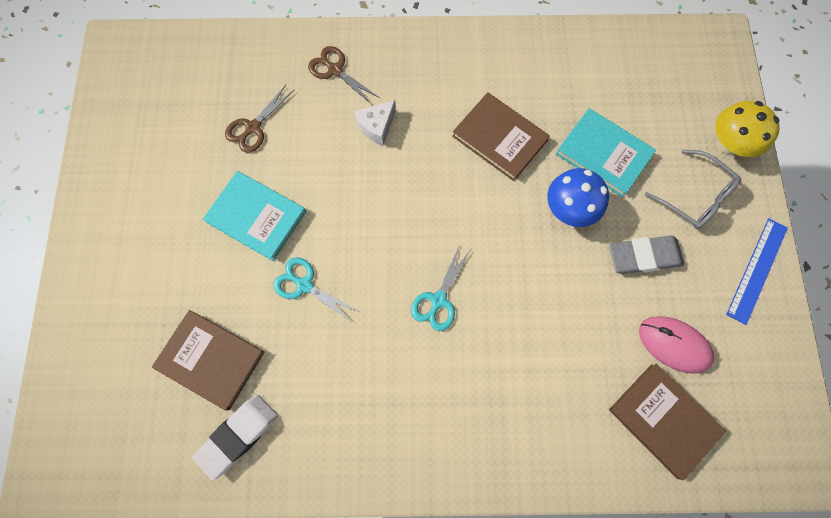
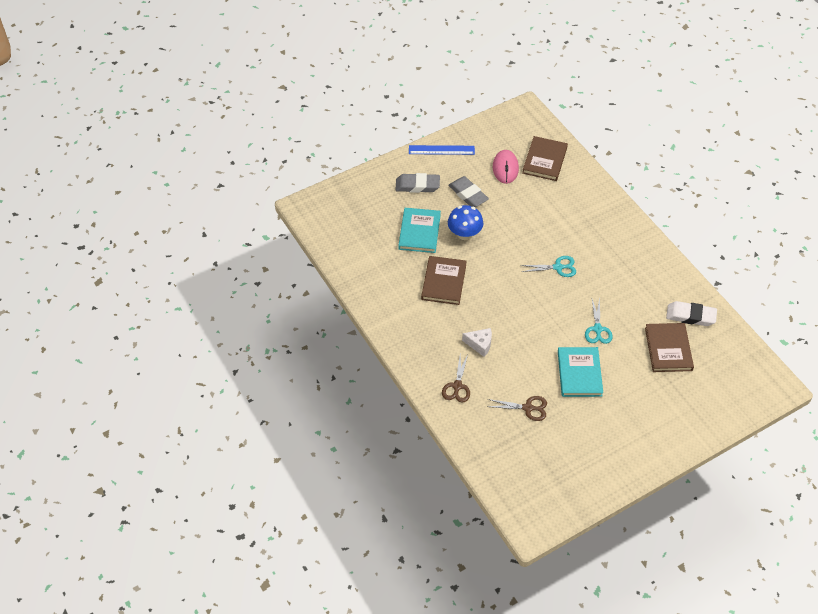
camera: 120 degrees left, 20 degrees down
grey glasses [645,150,741,229] -> grey eraser [396,173,440,193]
yellow mushroom [715,101,780,157] -> none

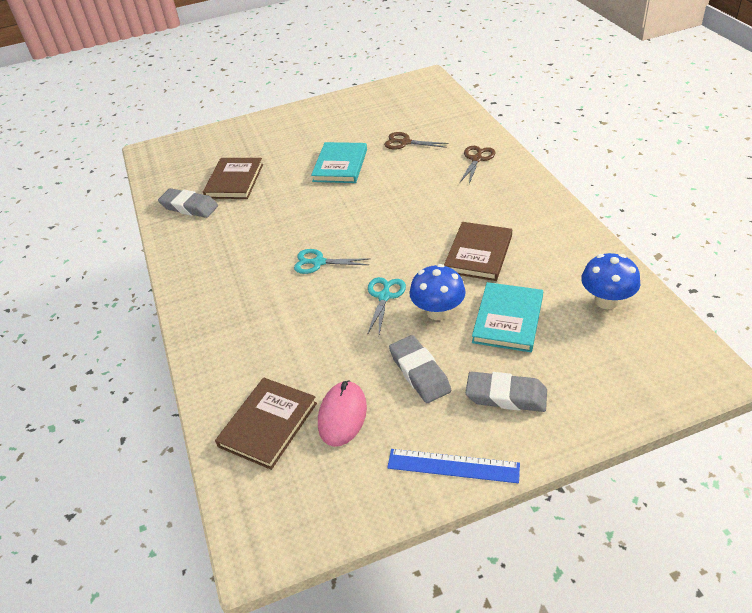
camera: 165 degrees left, 10 degrees down
white cheese [462,328,492,357] -> none
turquoise scissors [585,297,613,344] -> turquoise scissors moved to [367,277,406,335]
white eraser [666,301,717,326] -> grey eraser [158,188,218,218]
none -> blue mushroom [581,253,640,309]

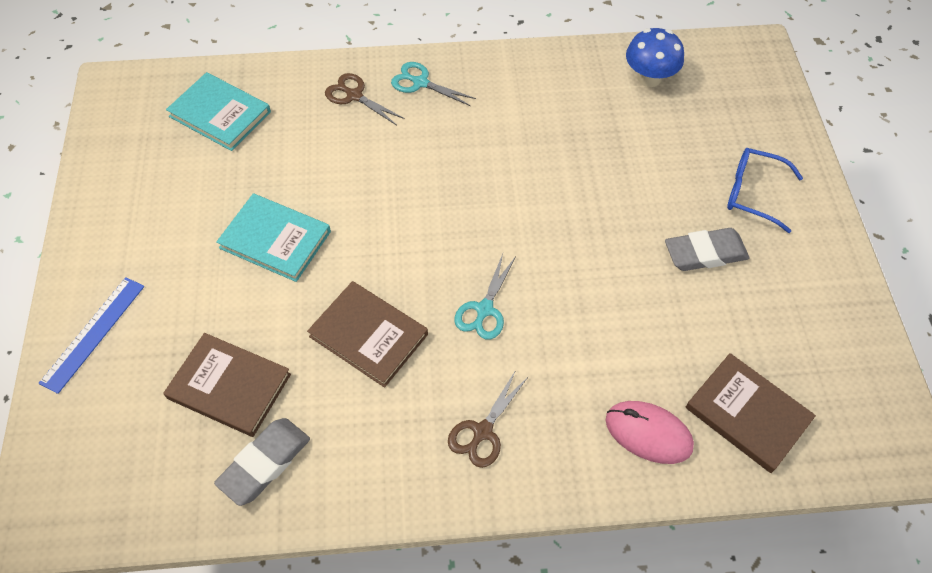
camera: 80 degrees left, 15 degrees up
pink mouse [318,380,367,447] -> pink mouse moved to [606,401,694,464]
turquoise scissors [367,277,406,335] -> turquoise scissors moved to [391,62,476,106]
brown scissors [384,132,448,149] -> brown scissors moved to [448,370,529,468]
blue ruler [387,449,520,483] -> blue ruler moved to [39,277,144,394]
blue mushroom [409,264,466,320] -> none
brown book [444,222,512,281] -> brown book moved to [307,281,428,388]
grey eraser [466,372,547,412] -> blue glasses [727,148,803,233]
turquoise book [472,282,543,352] -> turquoise book moved to [166,72,271,151]

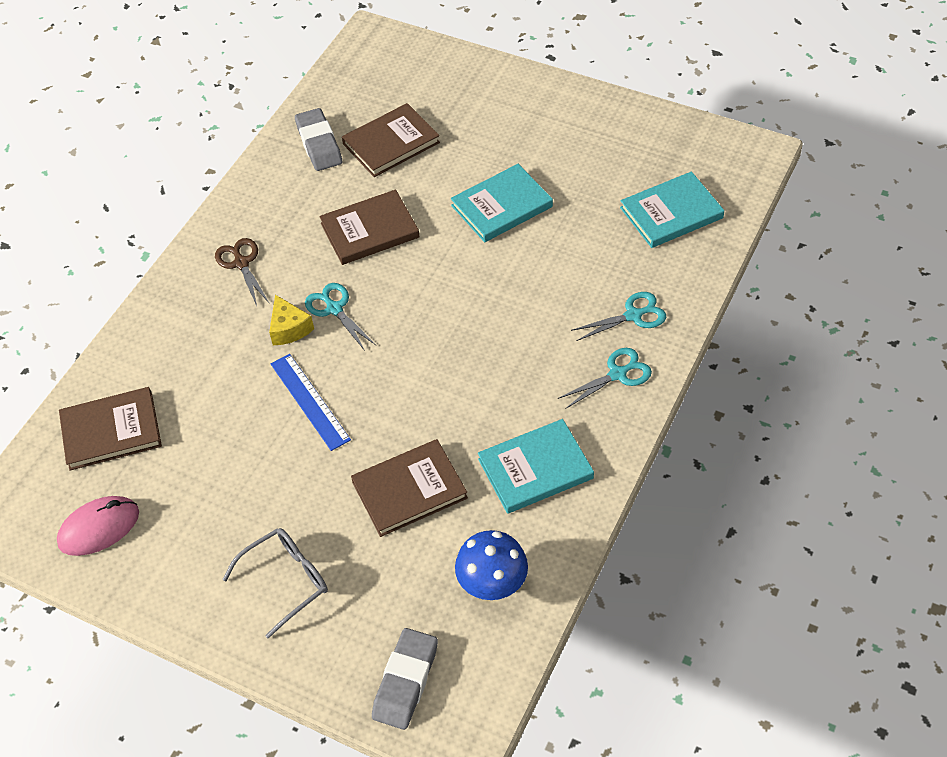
camera: 125 degrees right, 5 degrees down
blue ruler [39,277,144,394] -> blue ruler moved to [271,354,351,451]
brown scissors [325,73,405,125] -> turquoise scissors [571,292,666,341]
pink mouse [606,401,694,464] -> pink mouse moved to [57,496,139,556]
grey eraser [665,228,749,271] -> grey eraser moved to [372,628,438,730]
blue glasses [727,148,803,233] -> grey glasses [222,528,328,639]
none -> yellow cheese [269,295,314,345]
none -> brown book [351,439,468,537]
none -> turquoise book [478,419,594,514]

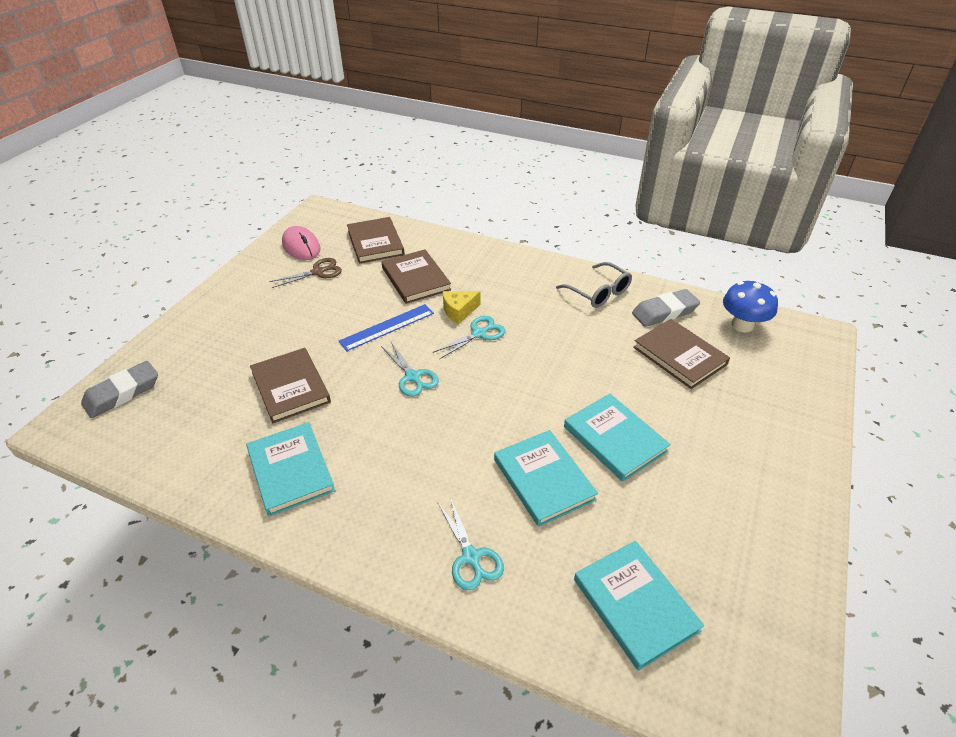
camera: 85 degrees right, 10 degrees down
brown scissors [215,238,270,306] -> brown scissors moved to [269,258,342,288]
grey glasses [222,528,328,639] -> grey glasses moved to [556,262,632,308]
brown book [319,189,420,265] -> brown book moved to [382,250,451,304]
grey eraser [372,628,438,730] -> grey eraser turned 60 degrees counterclockwise [81,361,158,418]
blue mushroom [455,530,528,600] -> blue mushroom moved to [723,280,778,333]
turquoise scissors [558,348,652,409] -> turquoise scissors moved to [381,342,439,397]
none -> turquoise book [494,430,598,527]

